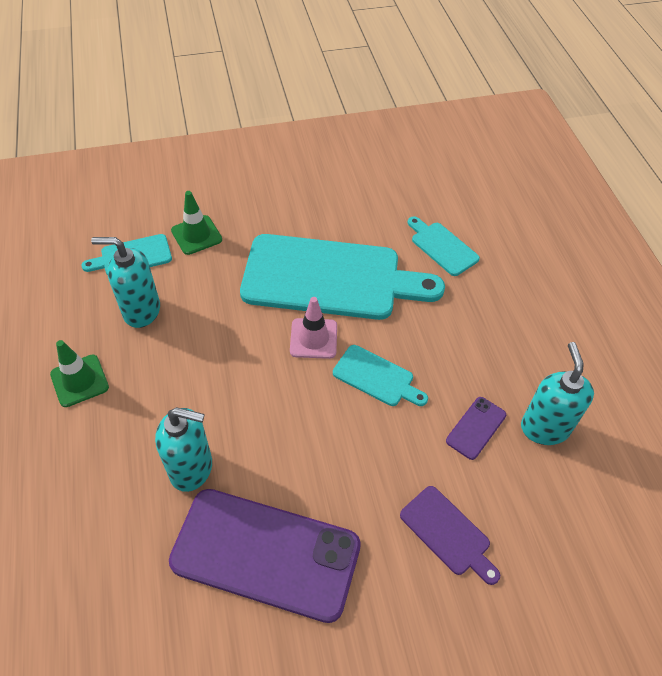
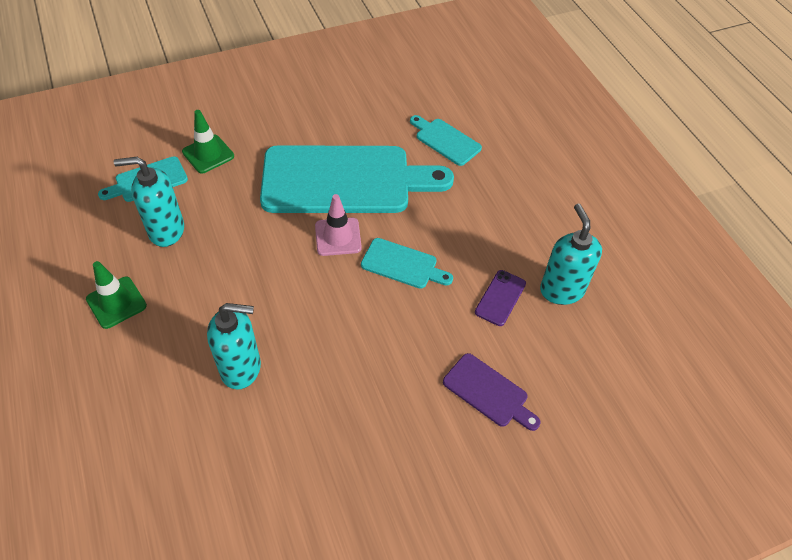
camera: 10 degrees left, 0 degrees up
purple phone [169,489,361,623] -> none

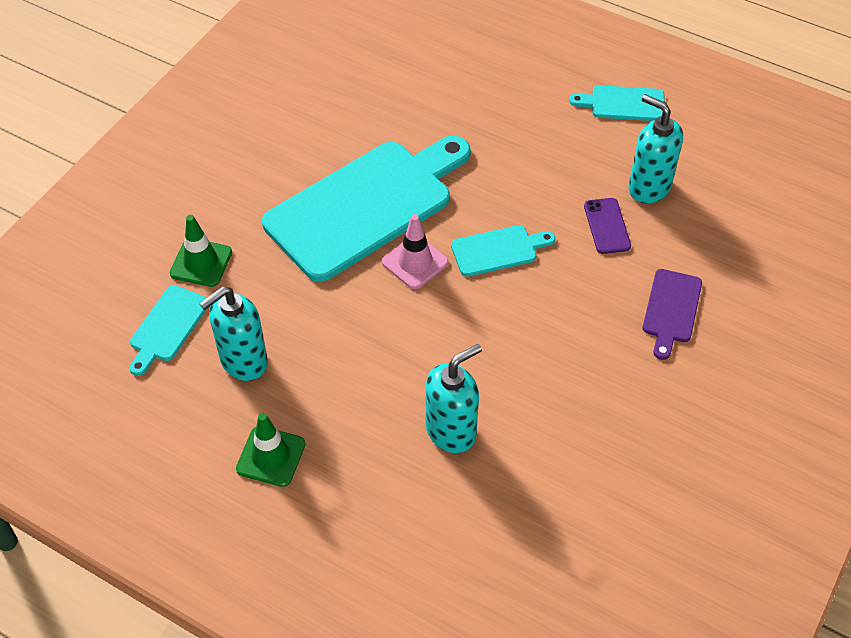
camera: 35 degrees left, 0 degrees up
turquoise cutting board [410,115,482,166] -> turquoise cutting board moved to [569,85,665,121]
purple cutting board [443,353,541,431] -> purple cutting board turned 105 degrees clockwise [643,269,702,360]

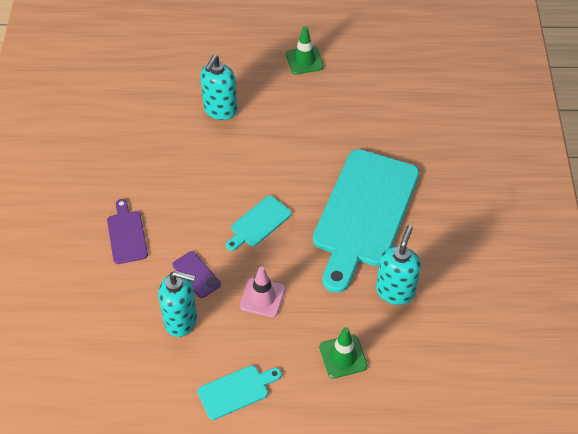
camera: 150 degrees right, 0 degrees up
turquoise cutting board [129,285,207,376] -> none
green traffic cone [170,215,232,287] -> green traffic cone moved to [319,327,368,379]
turquoise soap dispenser [199,286,268,381] -> turquoise soap dispenser moved to [376,225,421,305]
pink traffic cone [382,214,449,289] -> pink traffic cone moved to [239,266,285,318]

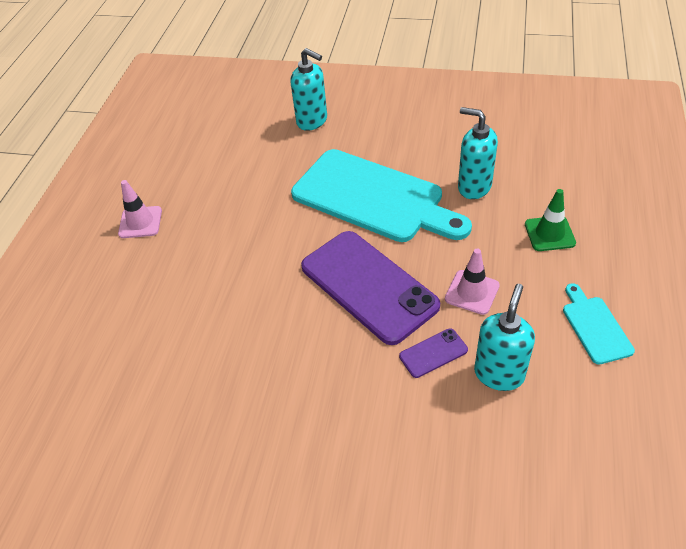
camera: 75 degrees left, 5 degrees down
purple cutting board [107,199,148,264] -> none
turquoise soap dispenser [200,55,237,120] -> turquoise soap dispenser moved to [290,48,327,131]
turquoise cutting board [226,196,292,251] -> purple phone [301,231,440,345]
green traffic cone [286,26,324,75] -> pink traffic cone [118,180,162,238]

